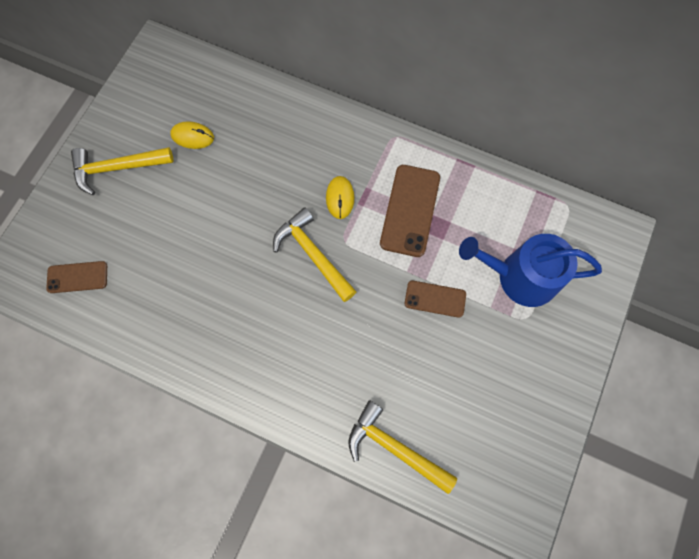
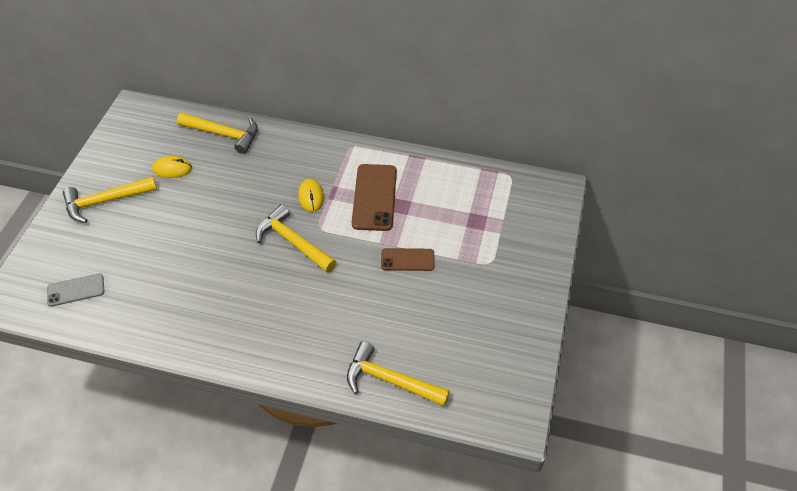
camera: 10 degrees left, 20 degrees down
brown phone [46,261,107,293] -> grey phone [47,273,104,307]
blue watering can [459,234,602,307] -> none
none -> yellow hammer [177,112,258,154]

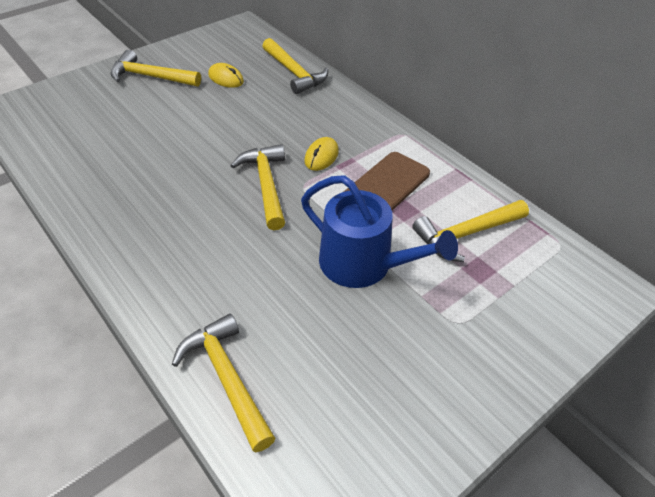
camera: 35 degrees right, 5 degrees down
grey phone [47,273,104,307] -> none
brown phone [381,248,434,271] -> blue watering can [301,175,458,288]
none -> yellow hammer [412,200,529,262]

